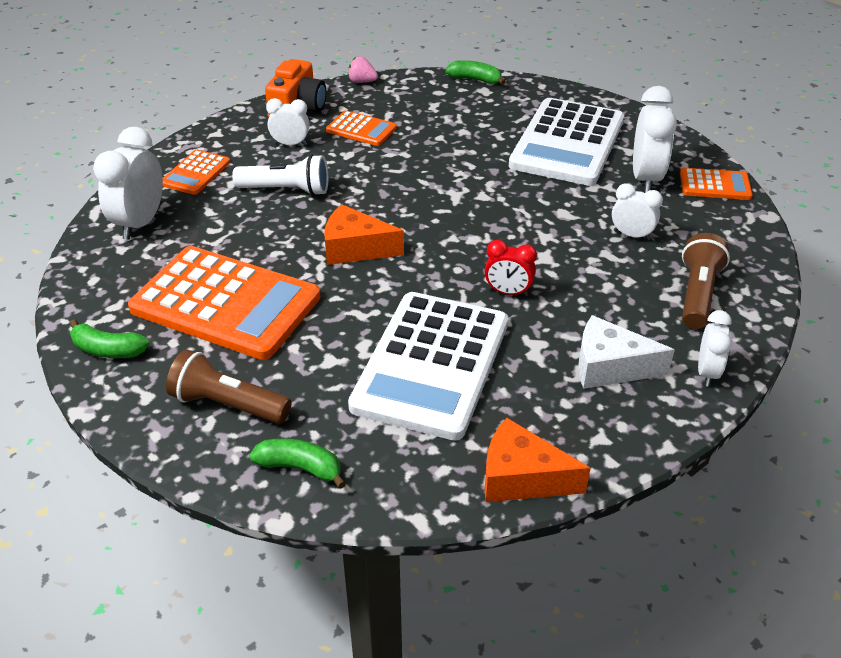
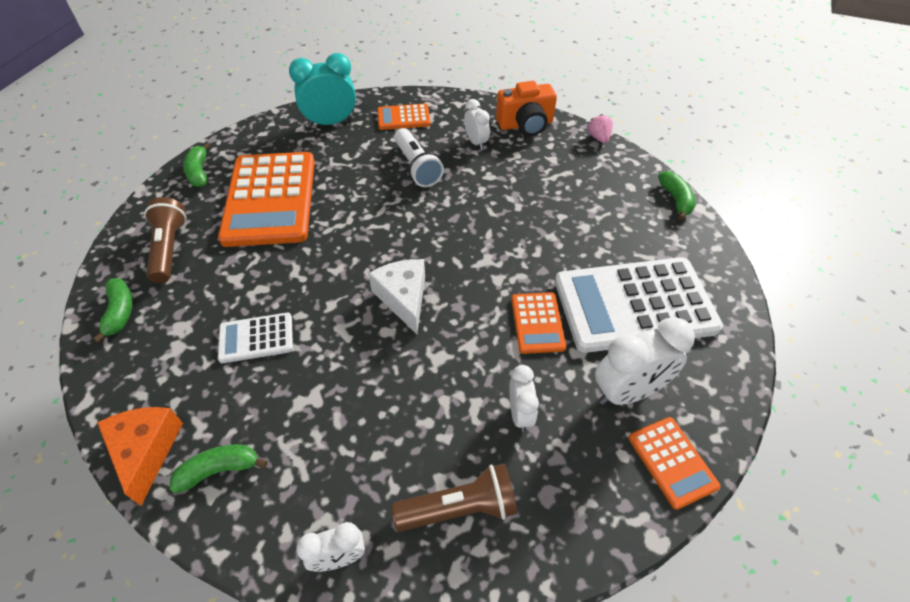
camera: 60 degrees right, 10 degrees up
white clock [93,127,163,240] -> turquoise clock [289,53,356,127]
orange cheese [324,204,404,265] -> none
orange calculator [326,110,397,146] -> orange calculator moved to [511,292,566,354]
white calculator [348,292,508,441] -> white calculator [218,313,293,363], size x0.47
red clock [485,240,537,296] -> none
white cheese [578,315,675,389] -> white cheese moved to [368,259,425,334]
none -> green banana [170,444,267,493]

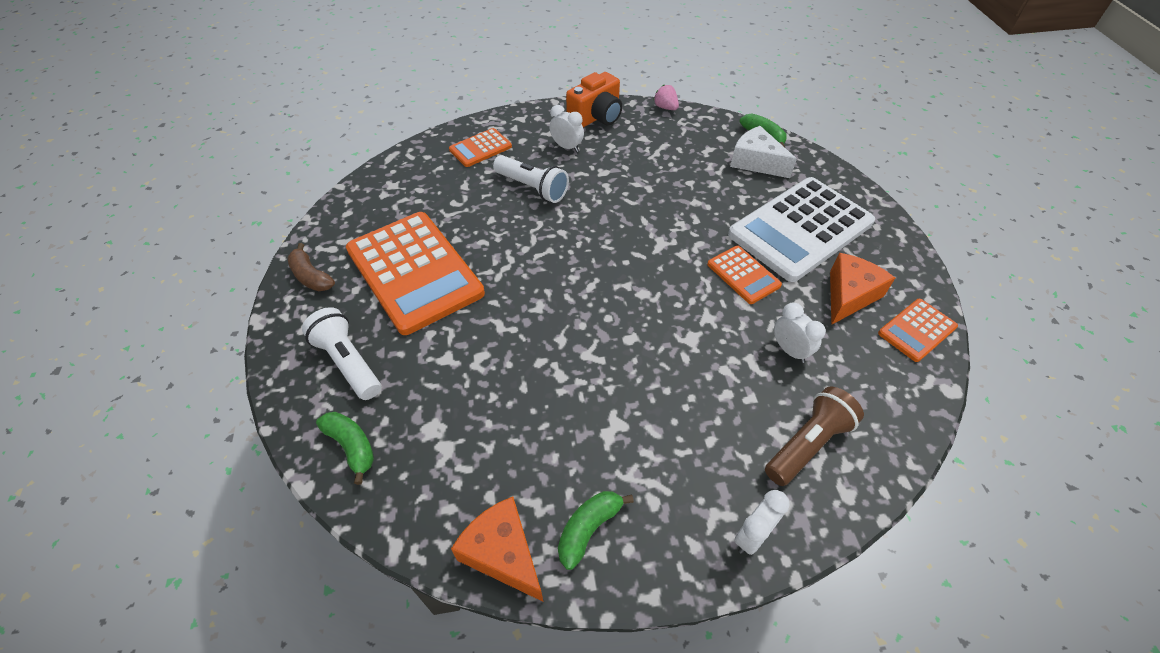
camera: 30 degrees left, 0 degrees up
brown flashlight [144,197,187,283] -> white flashlight [302,307,381,400]
green banana [183,143,210,187] -> brown banana [287,243,335,291]
white calculator [218,313,293,363] -> none
turquoise clock [289,53,356,127] -> none
white cheese [368,259,425,334] -> white cheese moved to [730,126,797,178]
white clock [595,317,695,405] -> orange cheese [830,253,895,325]
orange calculator [629,417,720,510] -> orange calculator turned 105 degrees clockwise [878,299,958,362]

